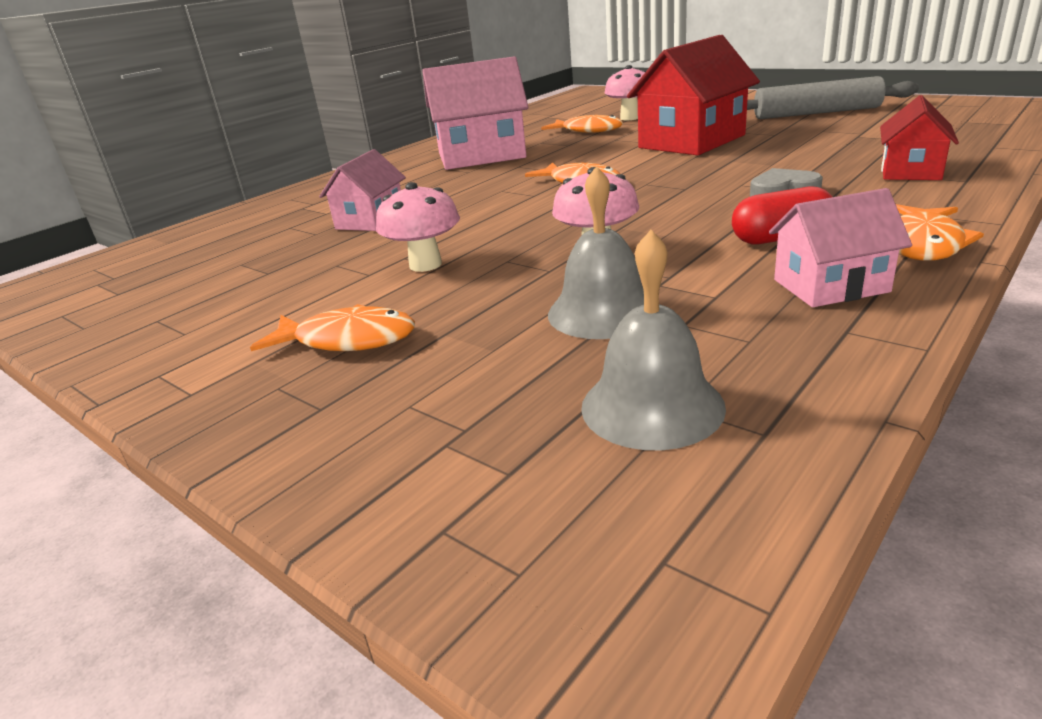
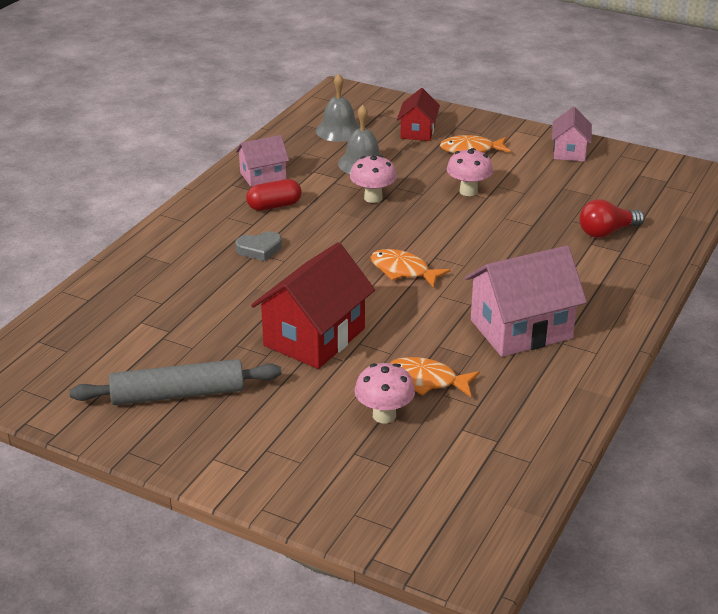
camera: 165 degrees right, 5 degrees up
pink house [319,149,406,231] -> pink house moved to [552,107,592,162]
red house [880,95,959,180] -> red house moved to [397,88,440,141]
orange fish [896,204,984,261] -> none
none -> red light bulb [579,199,645,238]

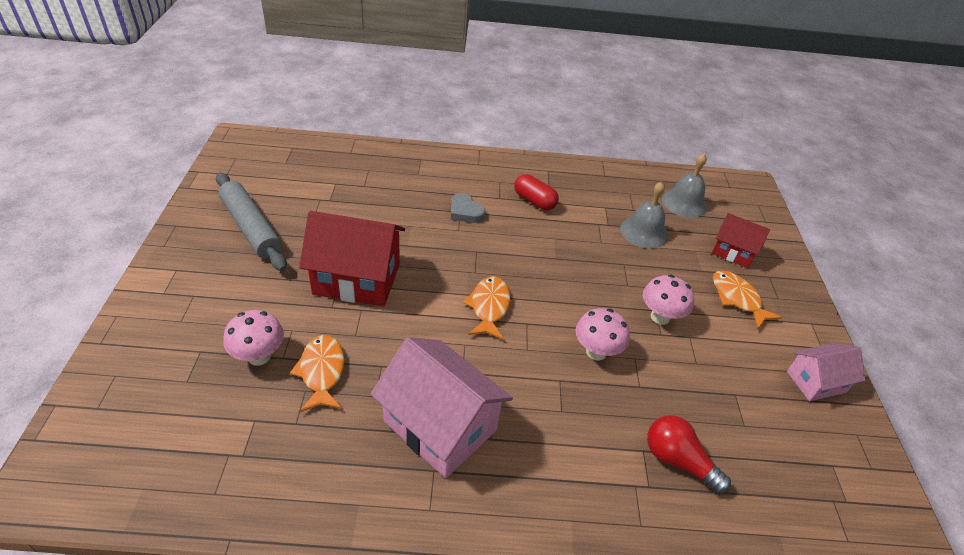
camera: 60 degrees right, 10 degrees up
pink house [235,135,289,187] -> none
pink mushroom [350,155,397,203] -> pink mushroom moved to [575,308,630,361]
red house [397,88,440,141] -> red house turned 45 degrees clockwise [712,213,770,268]

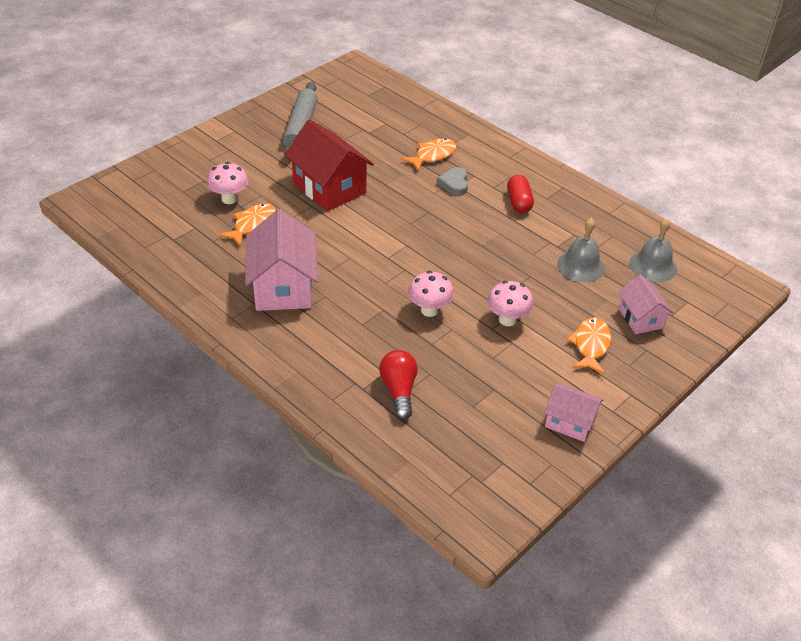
camera: 45 degrees right, 0 degrees up
orange fish [463,276,510,340] -> orange fish moved to [401,138,456,171]
red house [712,213,770,268] -> pink house [618,275,674,334]

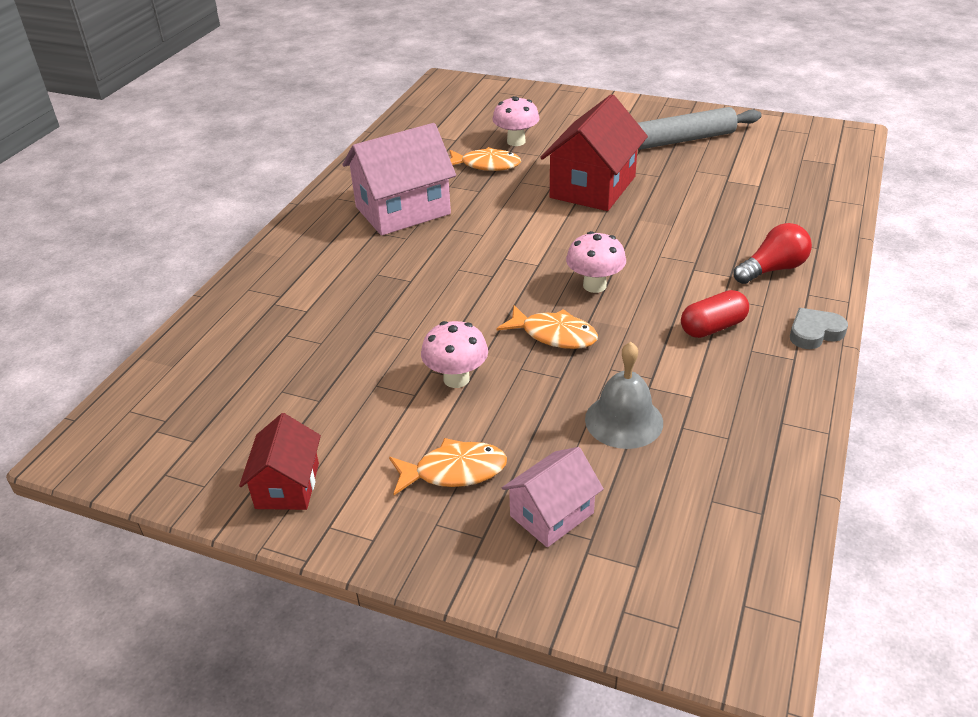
camera: 70 degrees right, 5 degrees down
red light bulb [379,350,418,420] -> red light bulb moved to [733,223,812,284]
orange fish [401,138,456,171] -> orange fish moved to [496,305,598,349]
pink mushroom [408,271,454,317] -> pink mushroom moved to [566,231,626,293]
grey heart [437,167,468,196] -> grey heart moved to [790,308,848,349]
pink house [544,383,604,442] -> red house [239,413,321,510]
grey bell [629,218,677,282] -> none

